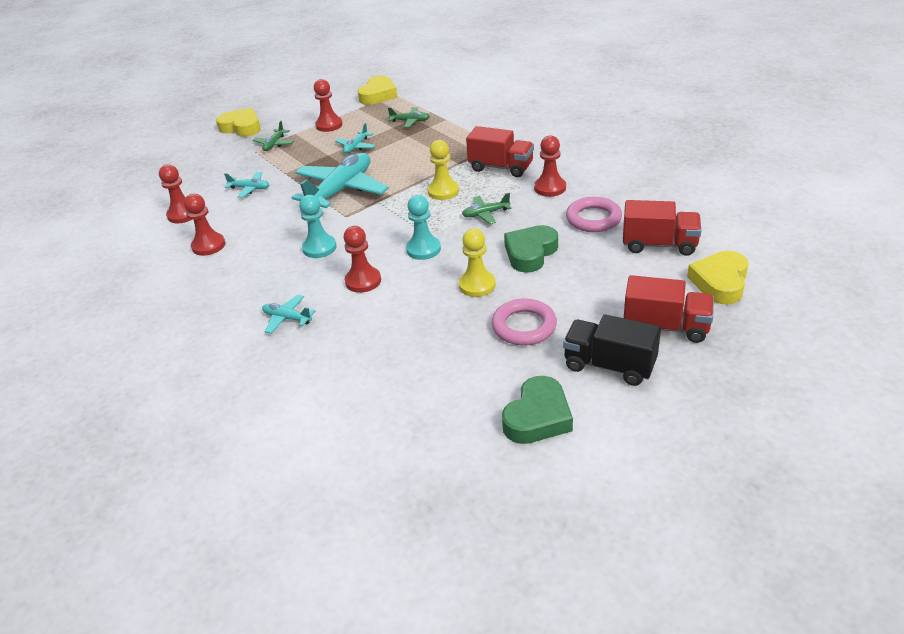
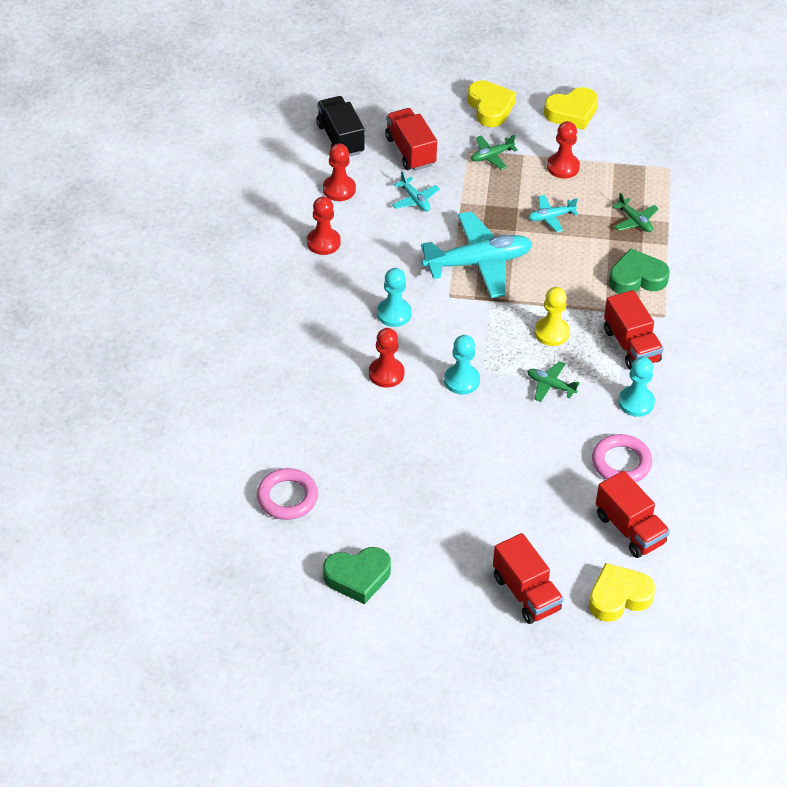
camera: 40 degrees right, 10 degrees up
turquoise plane [262,295,315,334] -> none
yellow heart [358,75,398,105] -> yellow heart moved to [544,87,598,130]
yellow pawn [459,228,496,297] -> none
pink ring [492,299,557,345] -> pink ring moved to [257,468,318,520]
green heart [504,225,558,273] -> green heart moved to [609,248,670,294]
red pawn [534,135,566,197] -> turquoise pawn [618,357,655,417]
black truck [563,314,661,386] -> black truck moved to [316,96,365,157]
none -> red truck [385,108,437,171]

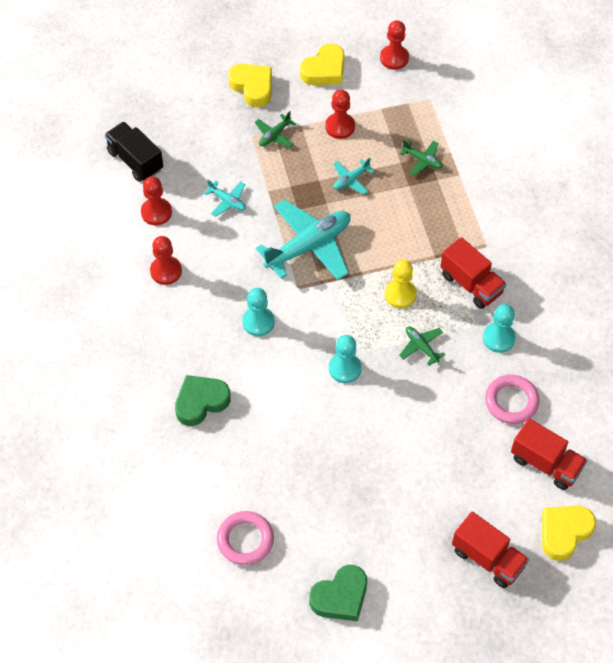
camera: 20 degrees left, 10 degrees up
red pawn [369,328,404,388] -> red pawn moved to [380,20,409,70]
red truck [385,108,437,171] -> none
green plane [527,361,580,402] -> green plane turned 45 degrees clockwise [399,327,445,366]
green heart [609,248,670,294] -> green heart moved to [175,375,231,426]

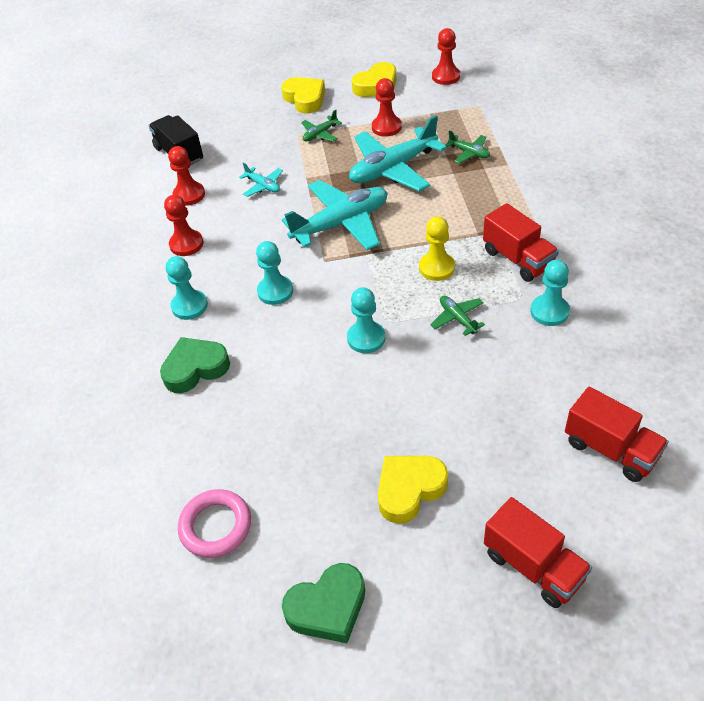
camera: 10 degrees right, 10 degrees down
turquoise plane [333,158,375,195] -> turquoise plane [349,115,447,191], size x2.18
pink ring [485,374,539,424] -> none
yellow heart [542,506,596,561] -> yellow heart moved to [378,456,448,524]
none -> turquoise pawn [166,256,208,320]

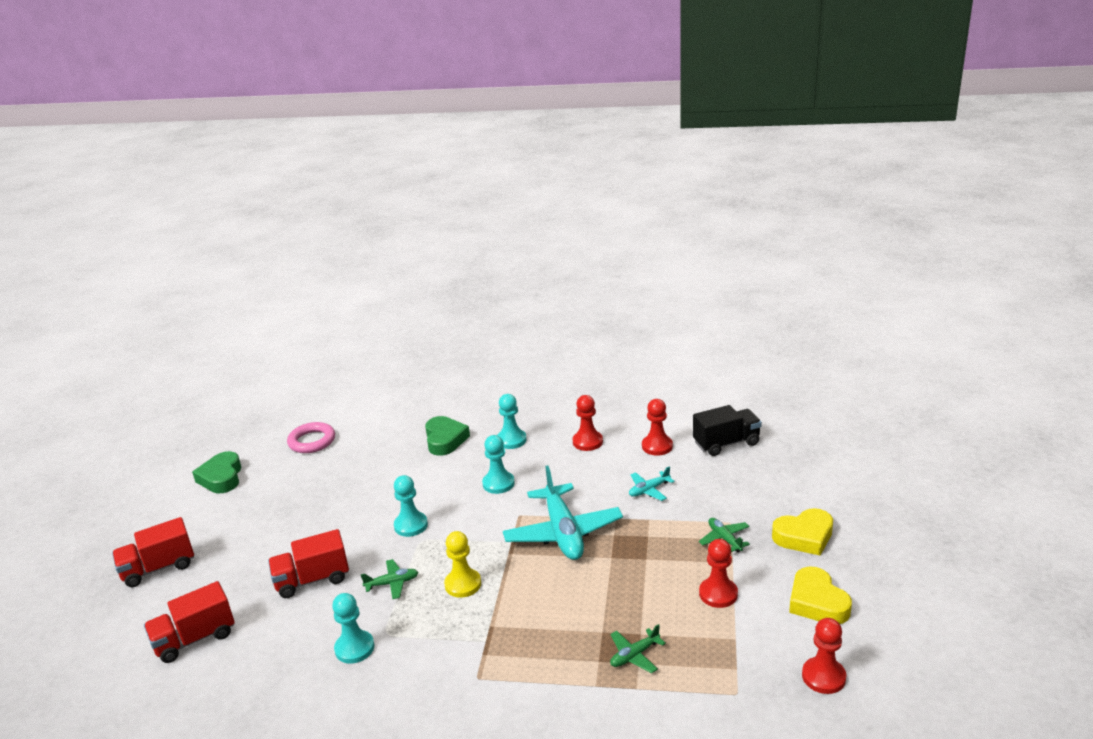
camera: 105 degrees right, 20 degrees down
turquoise plane [349,115,447,191] -> none
yellow heart [378,456,448,524] -> none
red truck [483,203,559,282] -> red truck moved to [268,529,349,598]

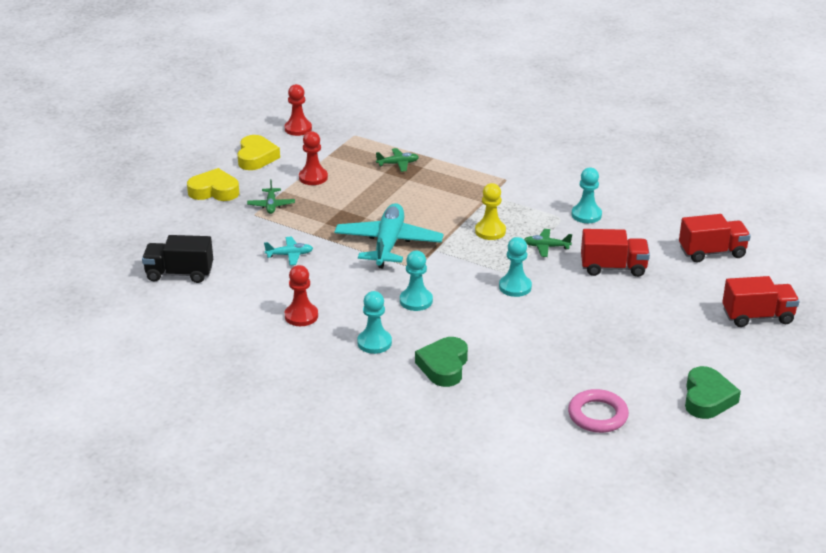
camera: 160 degrees left, 5 degrees up
red pawn [642,399,673,456] -> none

